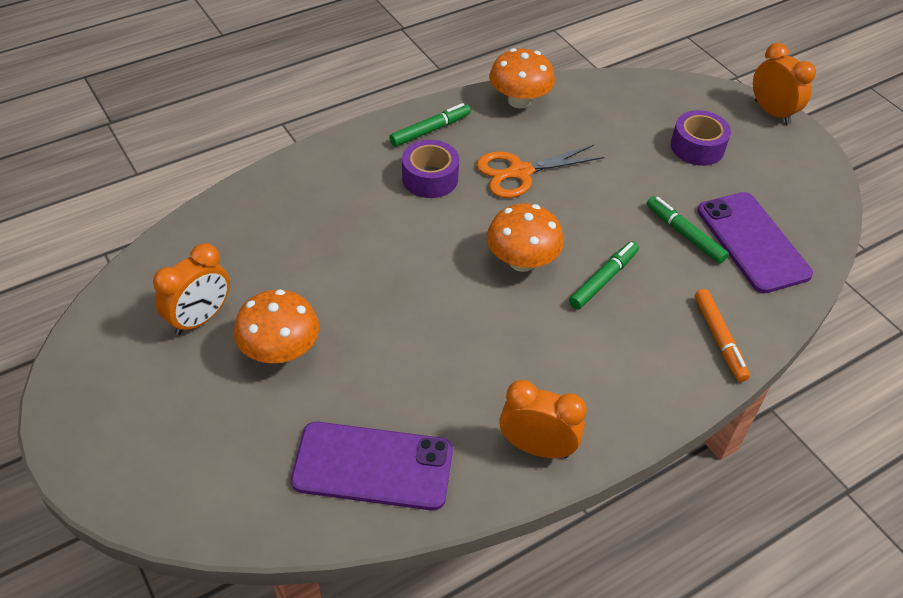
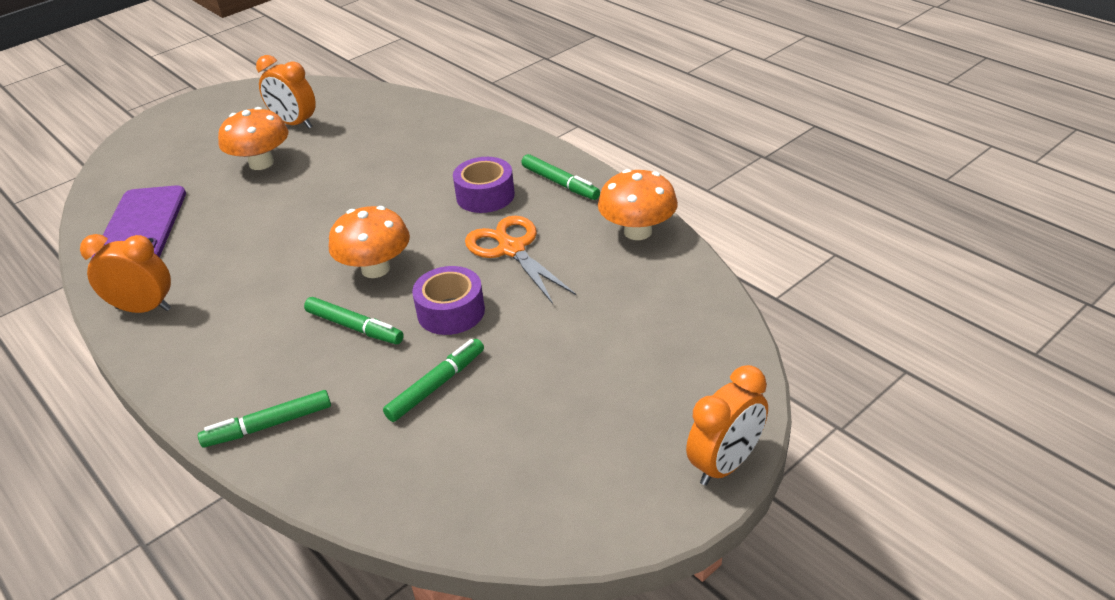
camera: 85 degrees right, 10 degrees down
orange clock [499,380,587,458] -> orange clock turned 90 degrees counterclockwise [80,234,171,313]
purple tape [671,110,731,166] -> purple tape moved to [412,266,485,335]
orange marker [695,289,750,382] -> green marker [198,390,331,448]
purple phone [697,192,813,293] -> none

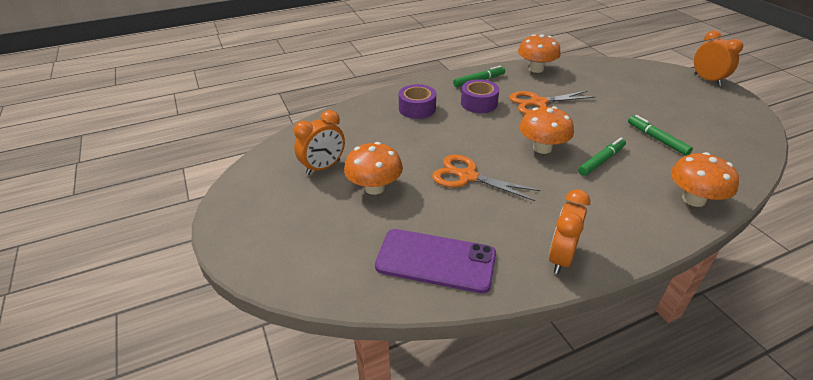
camera: 75 degrees left, 0 degrees up
green marker [198,390,331,448] -> orange mushroom [671,152,739,207]
purple tape [412,266,485,335] -> purple tape moved to [399,84,436,119]
none -> orange scissors [432,155,540,201]

